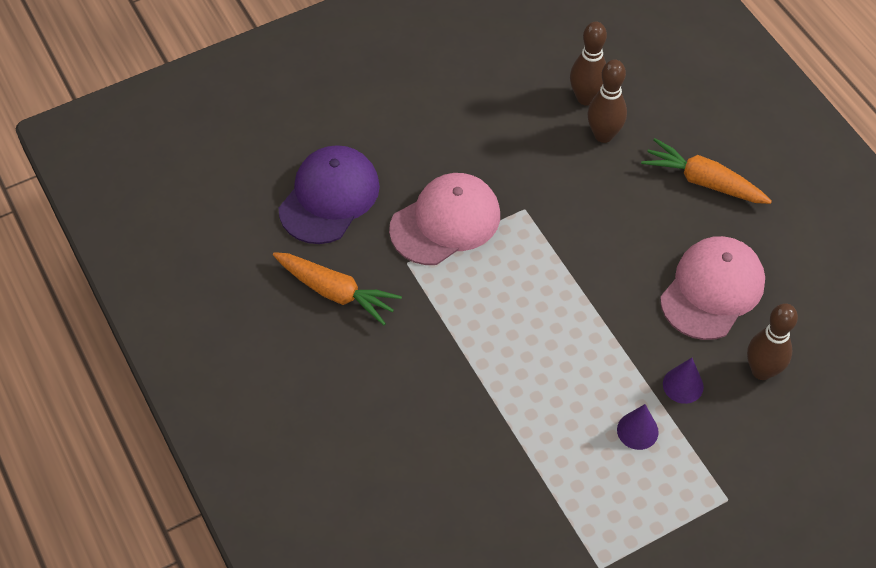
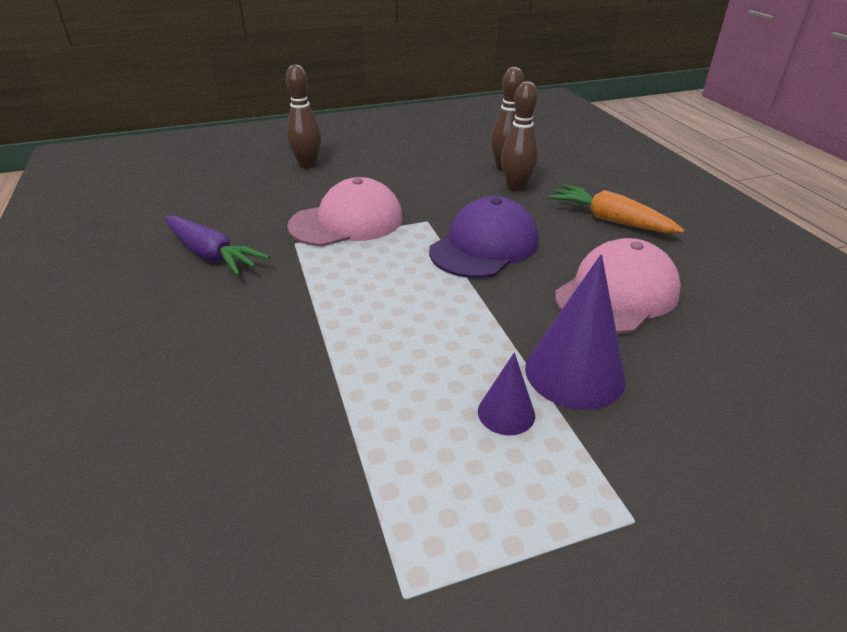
camera: 10 degrees right, 20 degrees down
orange carrot [273,252,402,325] -> purple carrot [165,216,270,276]
purple cap [279,145,380,244] -> purple cap moved to [429,196,539,278]
purple cone [663,358,704,404] -> purple cone [525,254,626,410], size x1.85
brown bowling pin [747,303,798,380] -> brown bowling pin moved to [286,65,322,168]

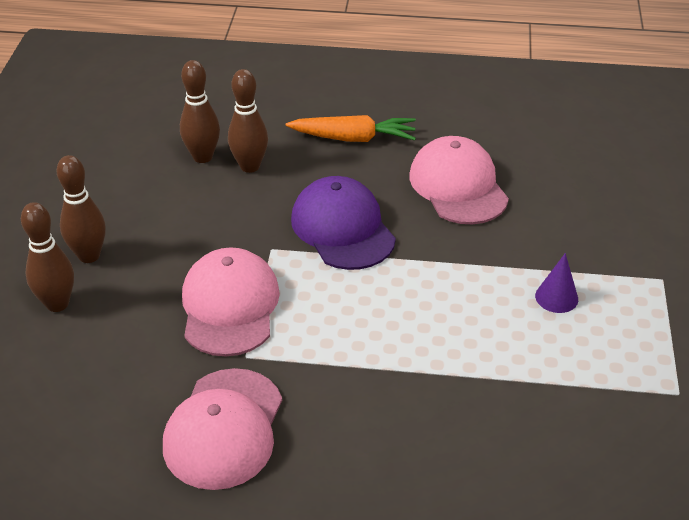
camera: 65 degrees left, 5 degrees up
purple carrot [165,216,270,276] -> pink cap [163,368,282,490]
purple cone [525,254,626,410] -> none
orange carrot [548,184,684,233] -> orange carrot turned 150 degrees counterclockwise [286,115,416,142]
none -> brown bowling pin [57,155,106,263]

